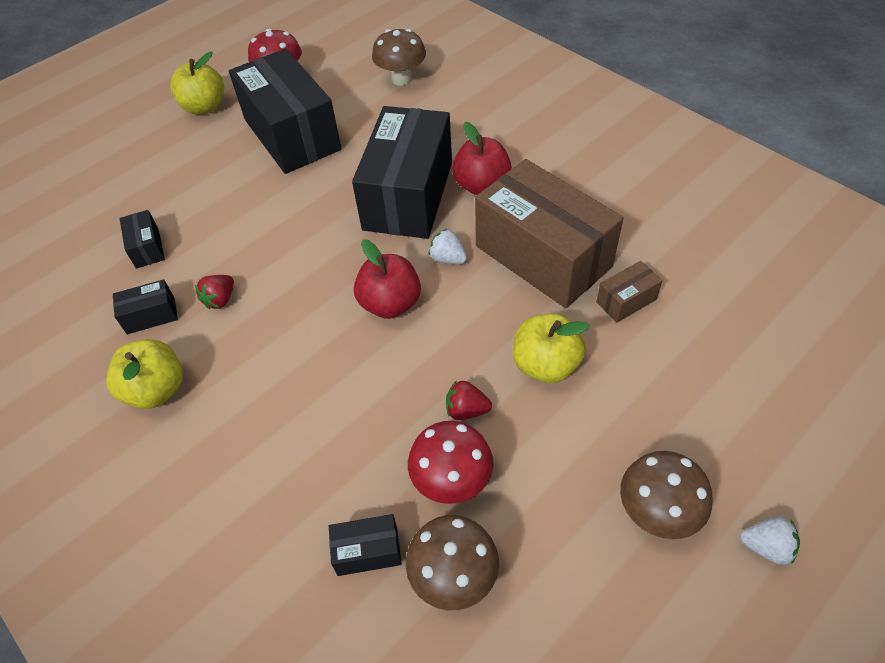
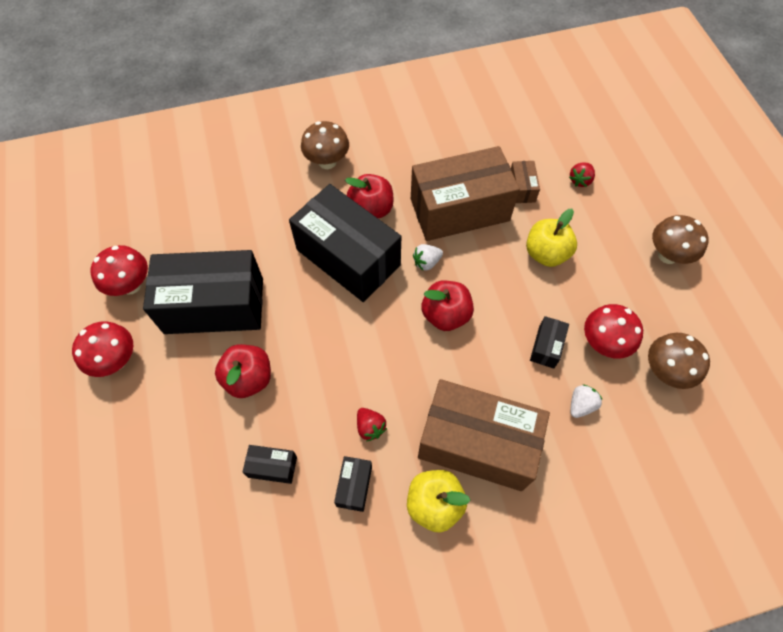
camera: 65 degrees left, 10 degrees up
yellow apple [170,52,224,115] -> red mushroom [72,321,133,377]
black box [329,514,402,576] -> black box moved to [530,316,569,369]
brown mushroom [372,29,426,86] -> brown mushroom moved to [301,121,349,169]
red strawberry [446,380,492,420] -> red strawberry moved to [569,163,595,187]
white strawberry [740,517,800,565] -> white strawberry moved to [570,384,603,418]
none -> red apple [215,344,271,398]
none -> brown box [418,379,550,491]

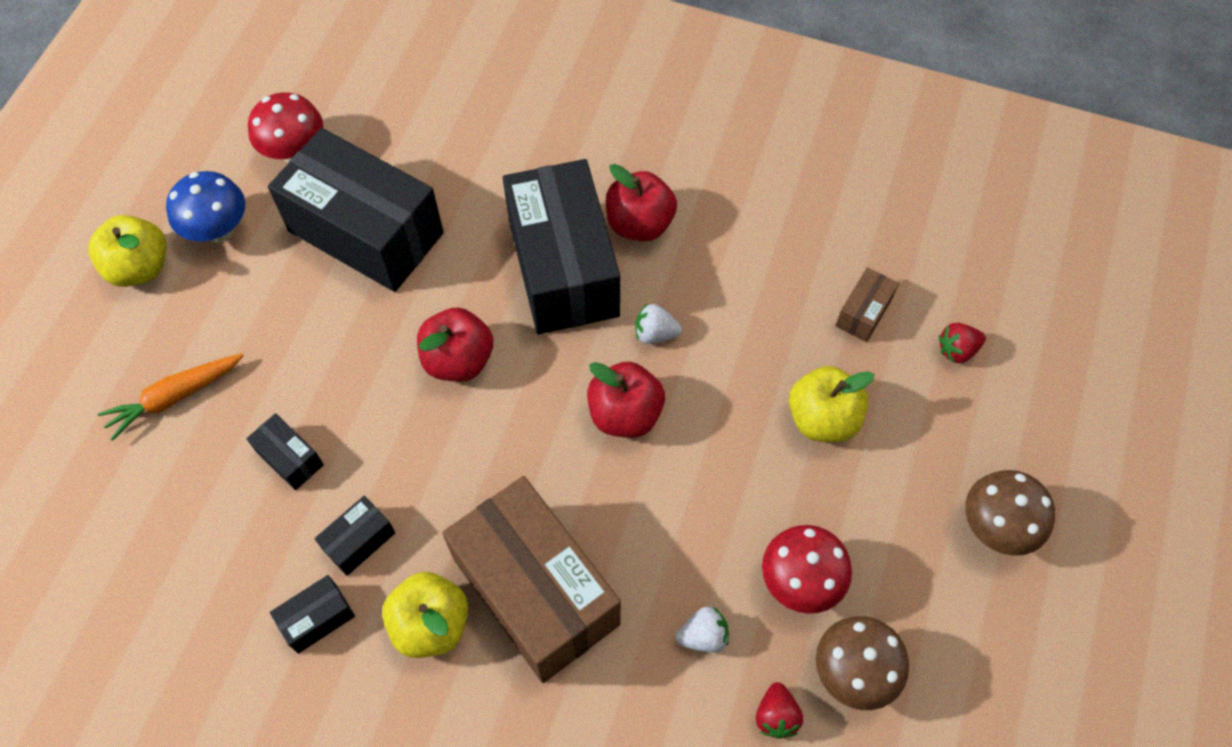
camera: 35 degrees right, 0 degrees up
red mushroom [72,321,133,377] -> blue mushroom [166,171,245,243]
red apple [215,344,271,398] -> red apple moved to [417,307,493,382]
brown mushroom [301,121,349,169] -> none
red strawberry [357,408,387,441] -> red strawberry moved to [756,682,803,739]
brown box [411,146,520,241] -> none
black box [530,316,569,369] -> black box moved to [270,575,355,654]
none -> yellow apple [89,215,167,287]
none -> orange carrot [98,354,244,441]

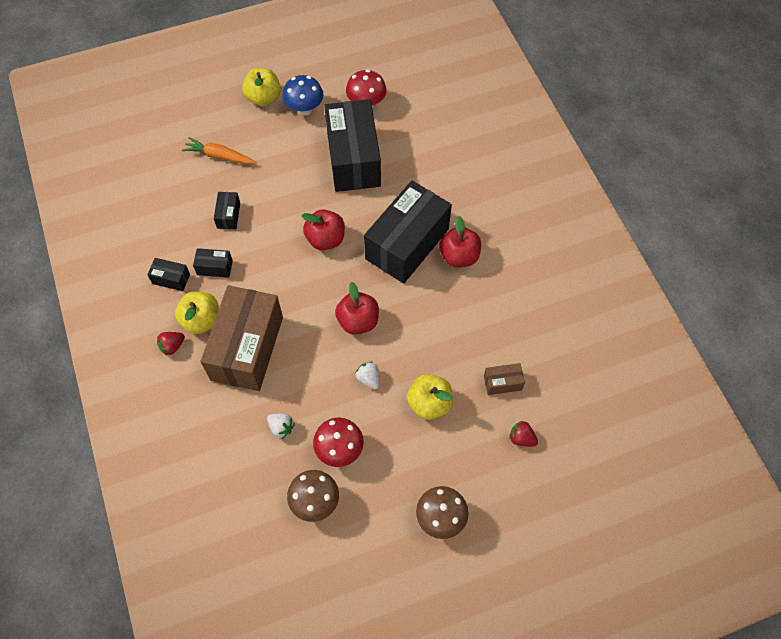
camera: 50 degrees right, 0 degrees up
white strawberry [635,304,682,344] -> white strawberry moved to [355,362,379,390]
red strawberry [756,682,803,739] -> red strawberry moved to [157,332,185,355]

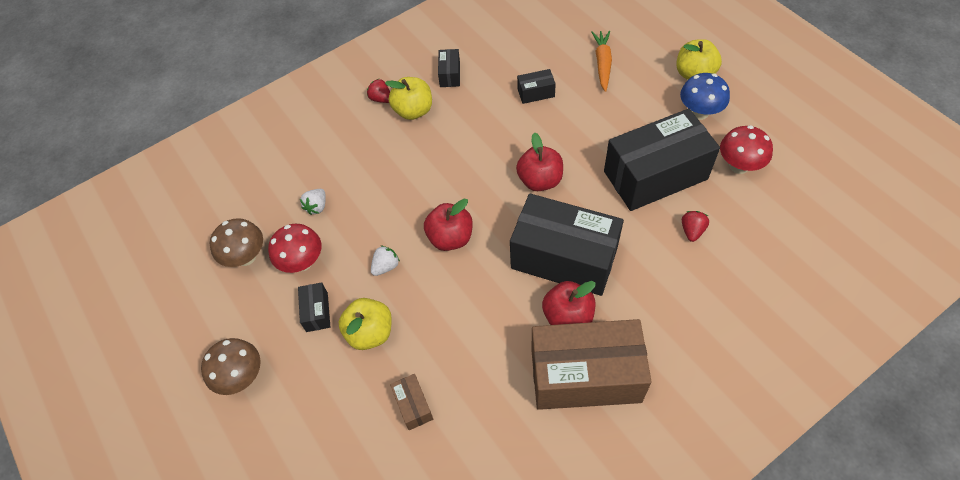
camera: 80 degrees right, 5 degrees down
black box [193,248,233,278] -> black box moved to [298,282,330,332]
brown box [200,285,283,391] -> brown box moved to [531,319,652,410]
red strawberry [509,421,538,447] -> red strawberry moved to [682,211,709,242]

